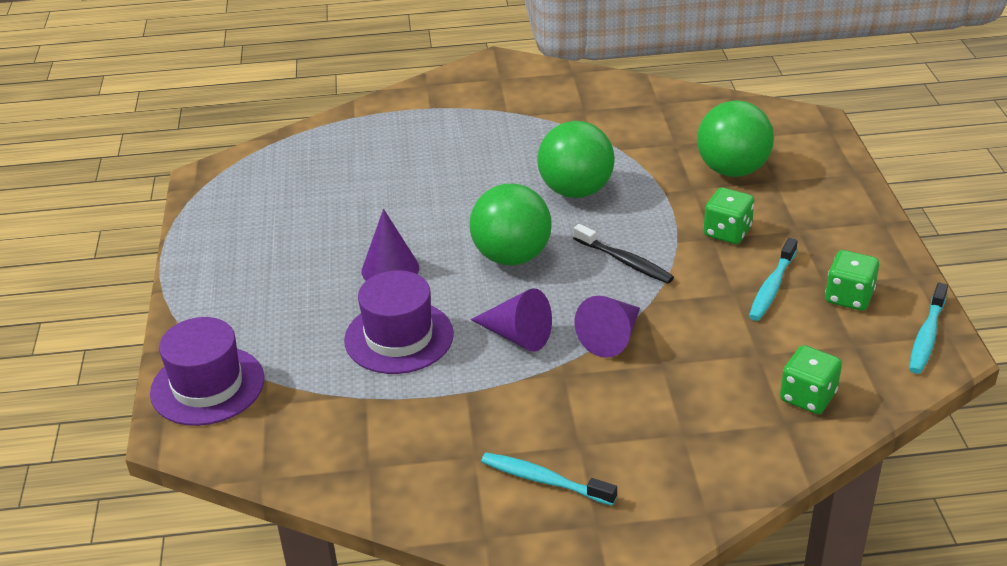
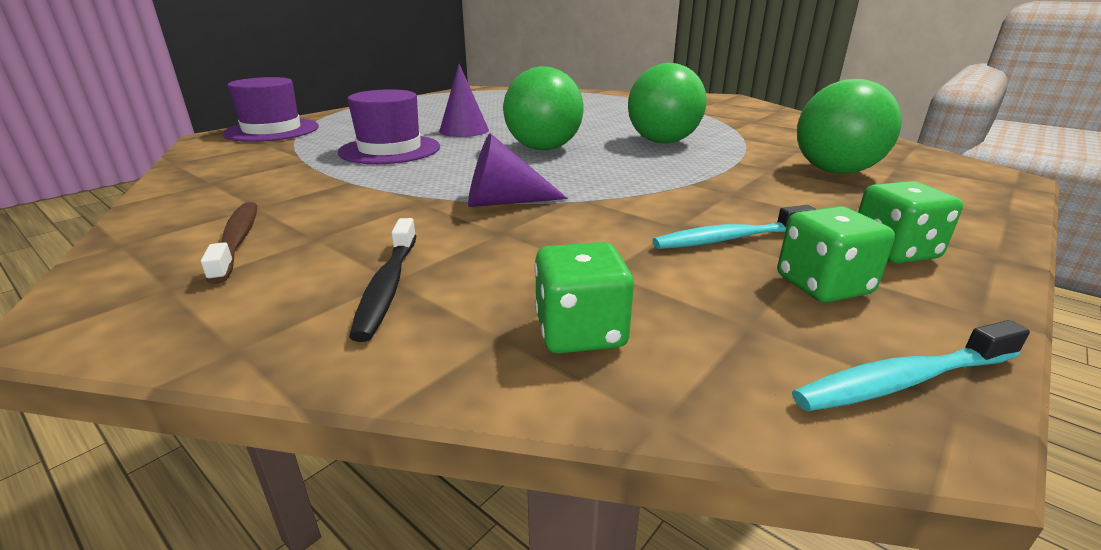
camera: 45 degrees right, 10 degrees down
purple cone [471,288,552,352] -> none
turquoise toothbrush [481,452,617,506] -> brown toothbrush [201,202,257,284]
black toothbrush [573,224,674,284] -> black toothbrush moved to [349,218,416,342]
green dice [704,187,754,244] -> green dice moved to [858,181,963,263]

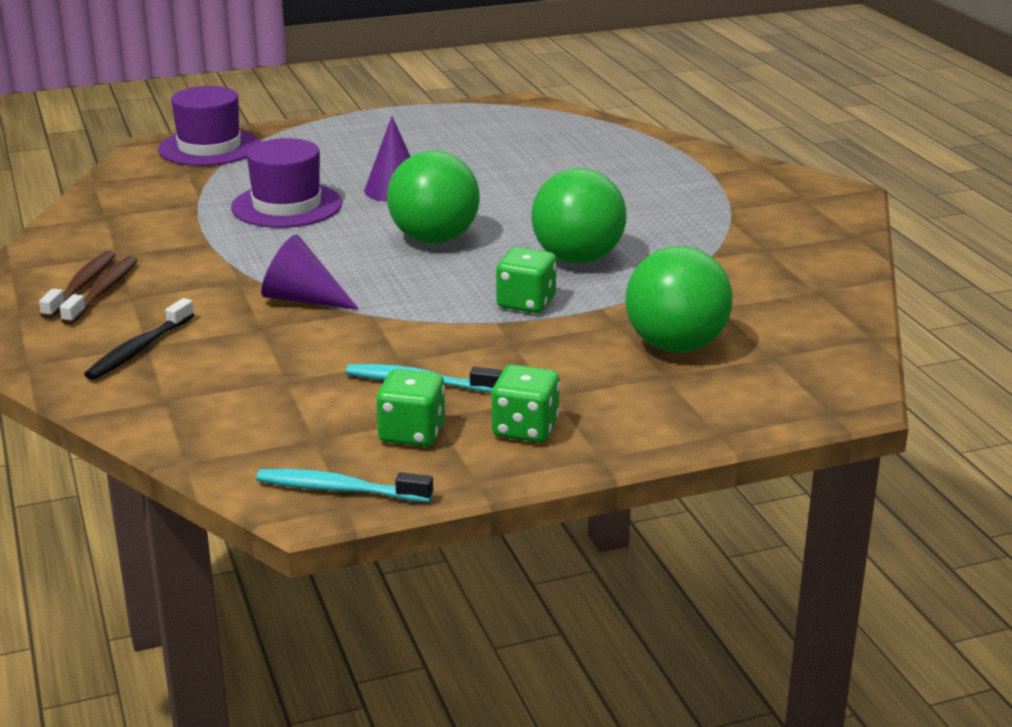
camera: 30 degrees right, 0 degrees up
green dice [534,242,634,353] -> green dice moved to [496,247,557,313]
none -> brown toothbrush [60,256,138,325]

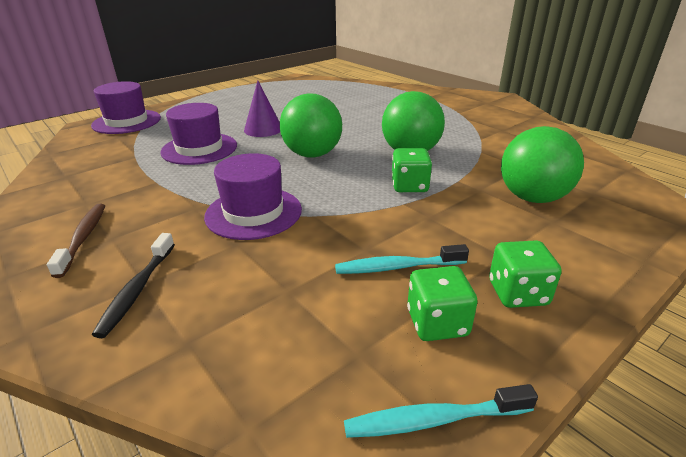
camera: 20 degrees left, 5 degrees up
brown toothbrush [39,251,115,319] -> none
purple cone [261,235,359,310] -> purple hat [204,153,302,240]

